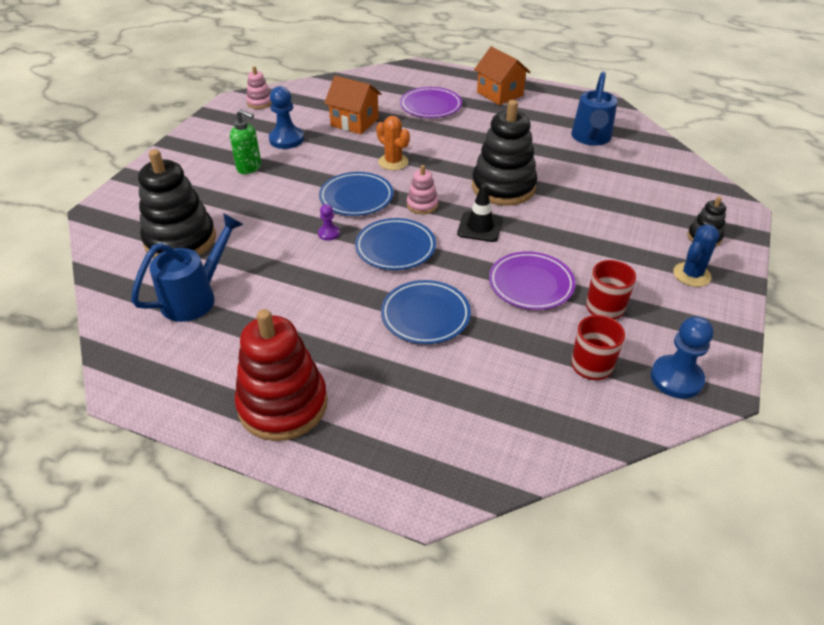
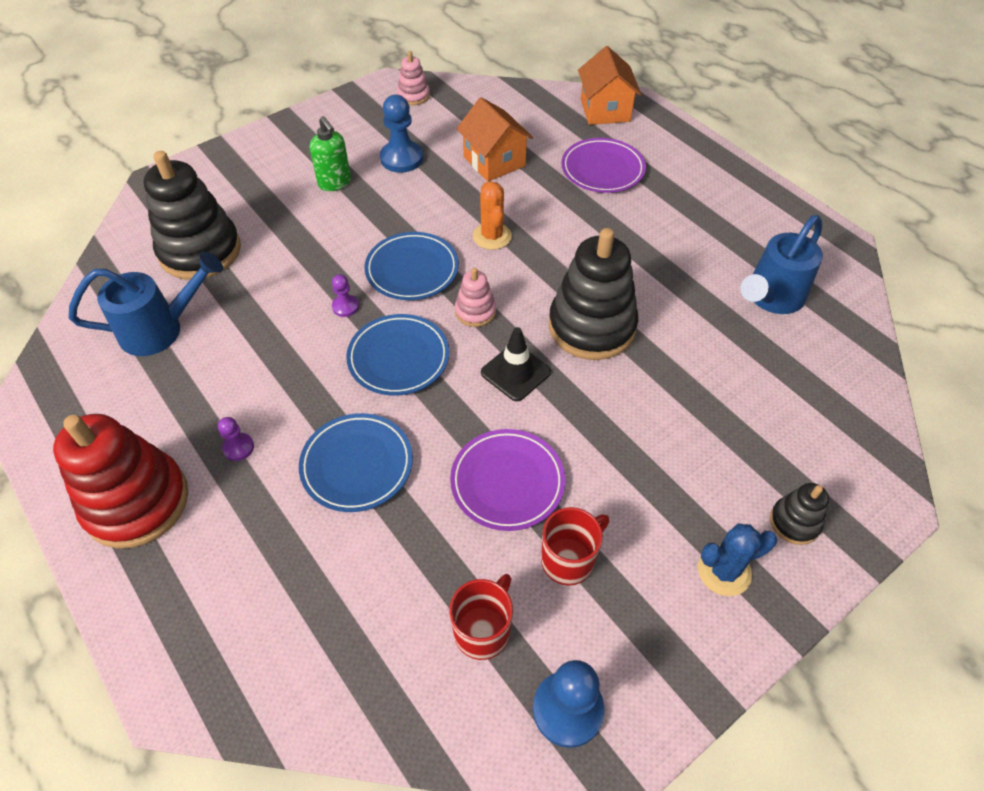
camera: 30 degrees right, 10 degrees up
orange house [474,46,531,105] -> orange house moved to [578,46,641,125]
none -> purple pawn [218,417,254,461]

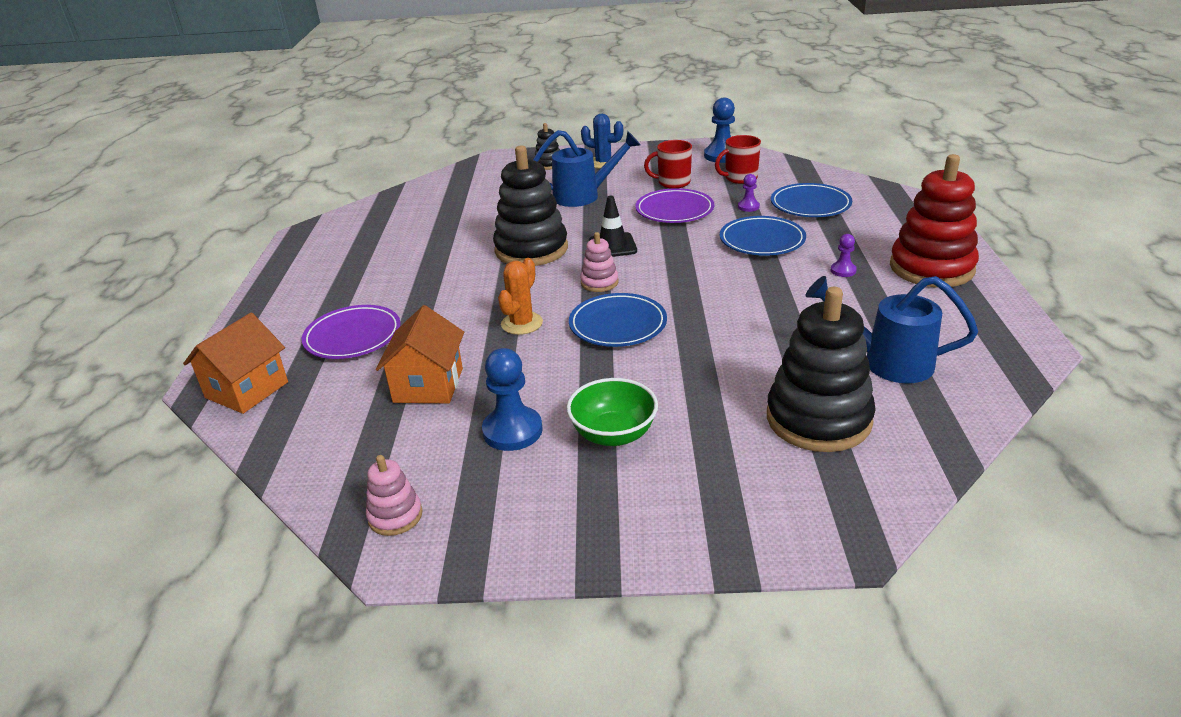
camera: 140 degrees left, 20 degrees down
green soap dispenser [310,116,351,191] -> green bowl [567,378,658,446]
purple pawn [332,274,359,317] -> purple pawn moved to [738,174,760,212]
blue plate [346,314,449,396] -> blue plate moved to [771,183,852,217]
blue watering can [740,215,823,314] -> blue watering can moved to [533,130,640,207]

